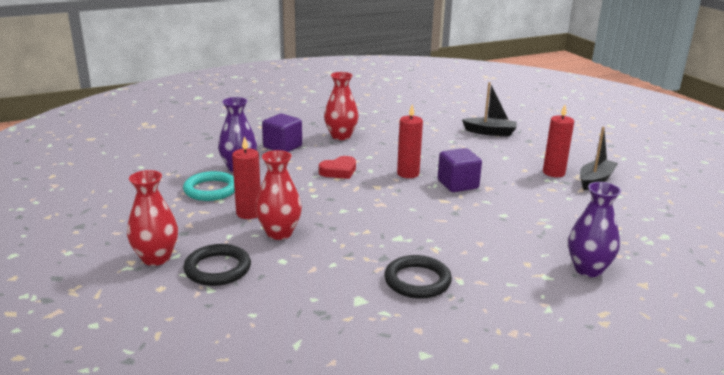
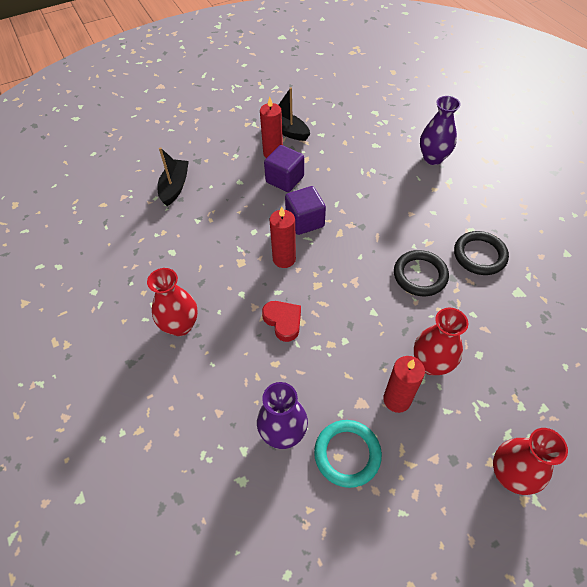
camera: 90 degrees left, 30 degrees up
black ring [183,244,251,286] -> black ring moved to [394,250,449,296]
purple cube [262,114,302,152] -> purple cube moved to [264,145,304,192]

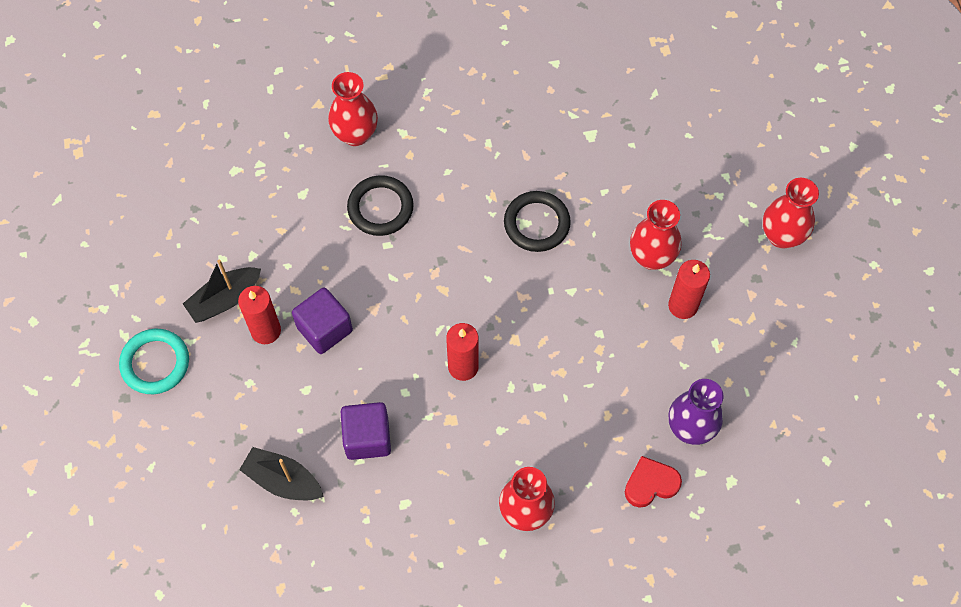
camera: 75 degrees left, 10 degrees up
red heart [262,301,301,342] -> red heart moved to [625,456,682,508]
purple cube [285,186,326,235] -> purple cube moved to [341,402,391,460]
turquoise ring [314,420,382,488] -> turquoise ring moved to [119,329,189,394]
purple vase [420,96,461,165] -> red vase [328,72,378,146]
black ring [454,231,509,275] -> black ring moved to [347,175,414,236]

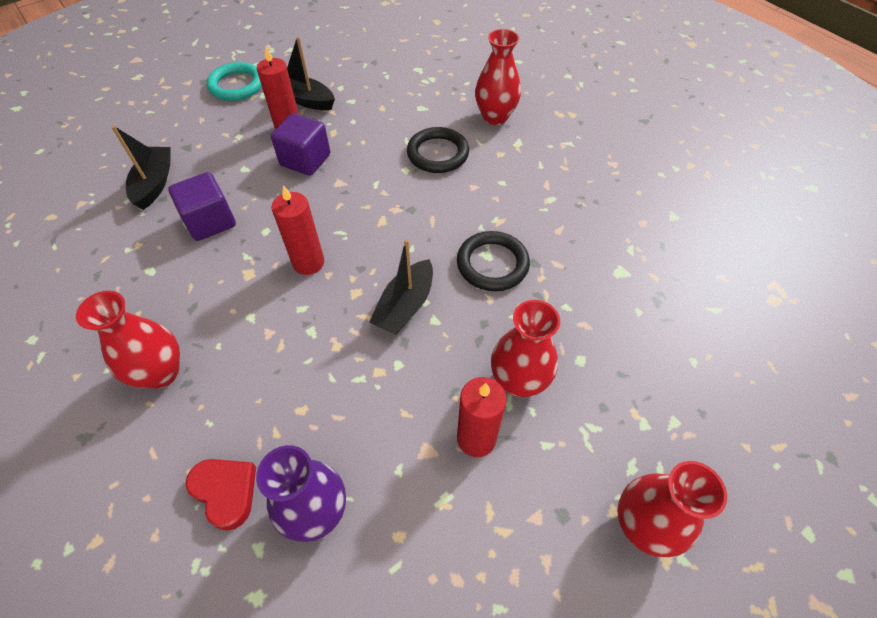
camera: 65 degrees right, 10 degrees down
none -> black boat [369,239,433,335]

